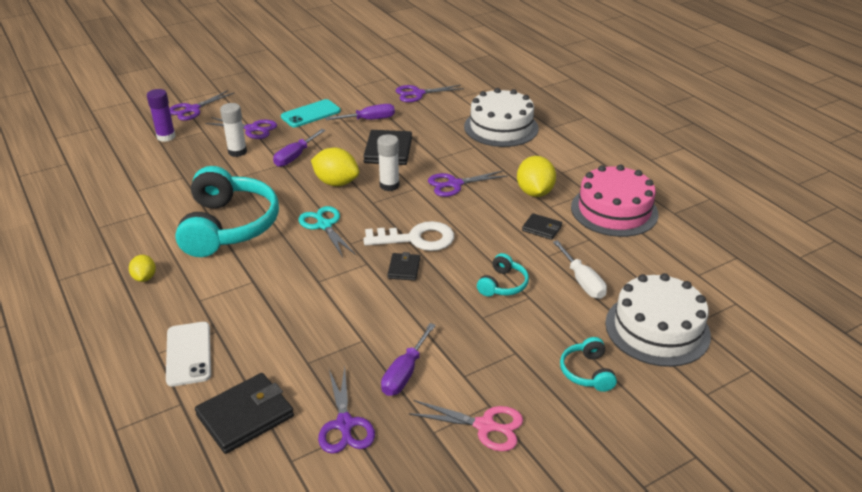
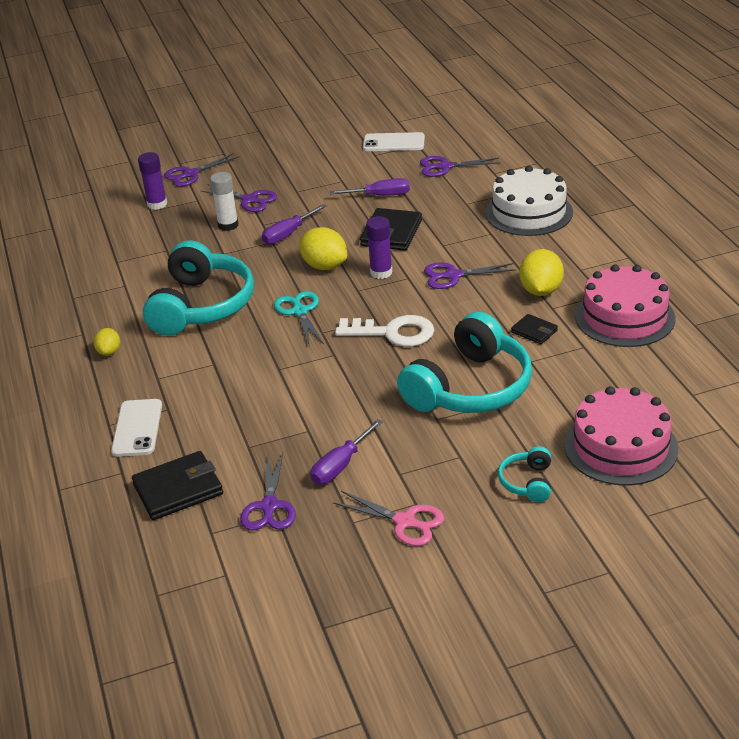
camera: 15 degrees right, 0 degrees up
turquoise phone [281,99,341,127] -> none
white glue stick [377,134,400,191] -> purple glue stick [366,216,392,279]
black wallet [387,252,420,281] -> none
turquoise headphones [477,253,529,296] -> turquoise headphones [397,312,532,413], size x2.27
white screwdriver [553,240,607,299] -> none
white cake [605,273,711,367] -> pink cake [564,386,679,485]
none -> white phone [363,132,425,151]

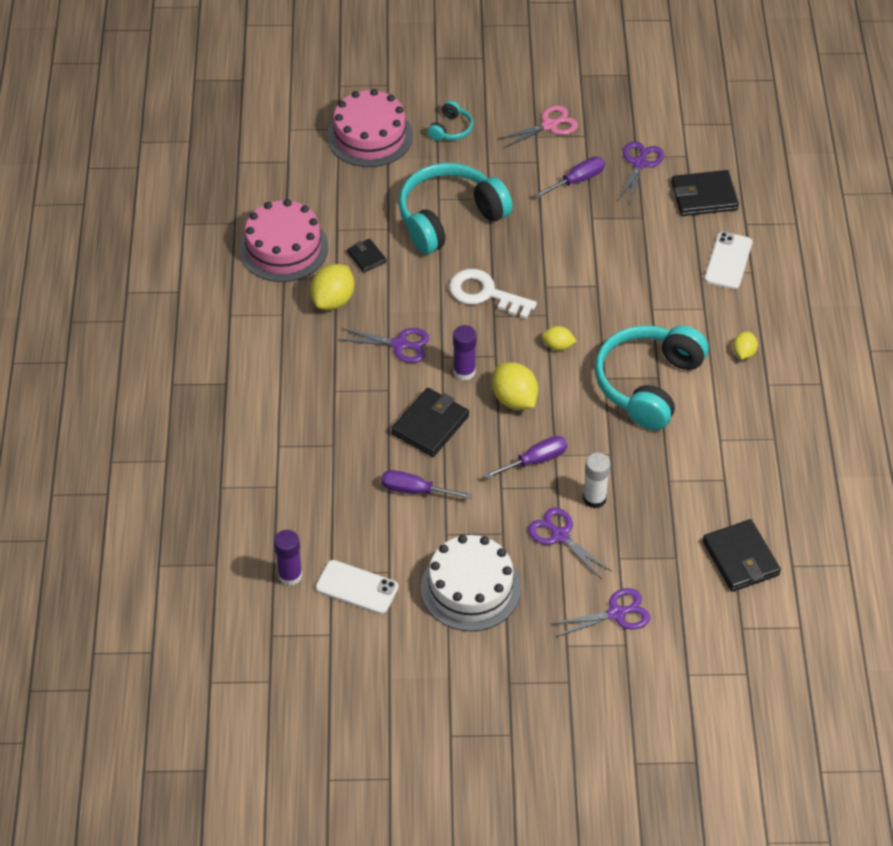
camera: 165 degrees left, 15 degrees up
purple glue stick [138,152,167,210] -> purple glue stick moved to [274,530,302,586]
turquoise scissors [274,291,324,347] -> yellow lemon [542,326,577,351]
pink scissors [333,491,444,546] -> pink scissors turned 105 degrees clockwise [497,105,578,148]
purple scissors [420,156,500,177] -> none
white cake [485,166,573,236] -> white cake moved to [421,535,521,631]
none -> black wallet [703,519,781,592]

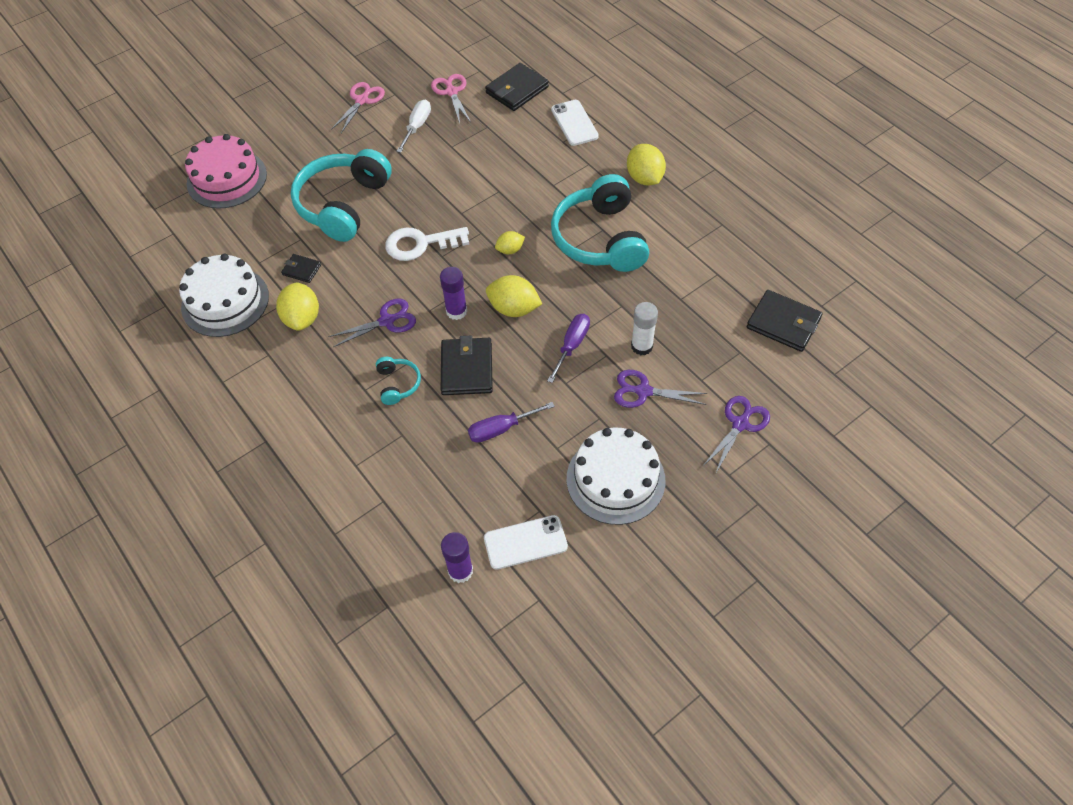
camera: 35 degrees left, 5 degrees up
pink cake [239,199,328,282] -> white cake [179,254,269,337]
turquoise headphones [427,100,473,141] -> turquoise headphones moved to [376,357,421,405]
purple screwdriver [534,157,605,198] -> white screwdriver [396,100,431,153]
purple scissors [618,141,664,204] -> pink scissors [431,74,471,123]
yellow lemon [733,332,758,359] -> yellow lemon [627,144,666,185], size x1.74

